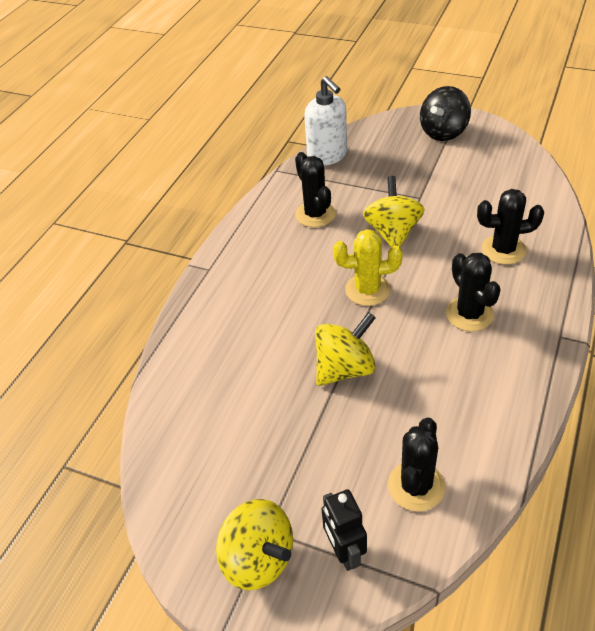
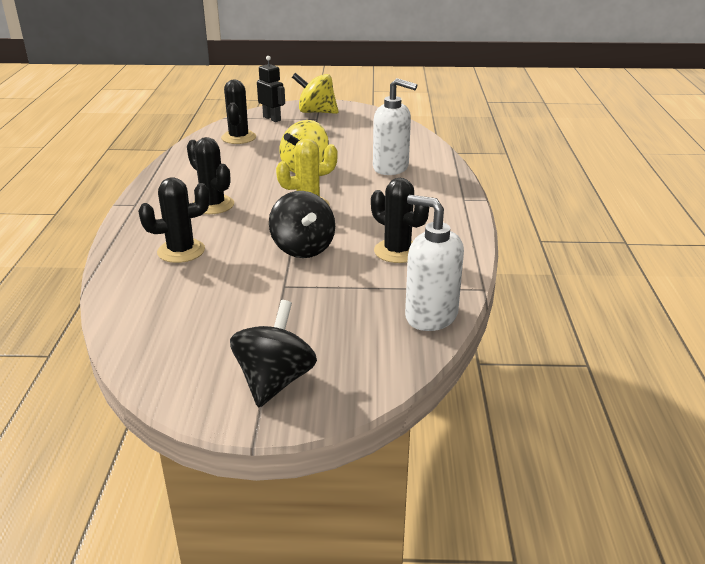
camera: 155 degrees right, 15 degrees down
yellow spinning top [363,176,425,248] -> black spinning top [269,191,335,258]
none -> white soap dispenser [373,78,417,175]

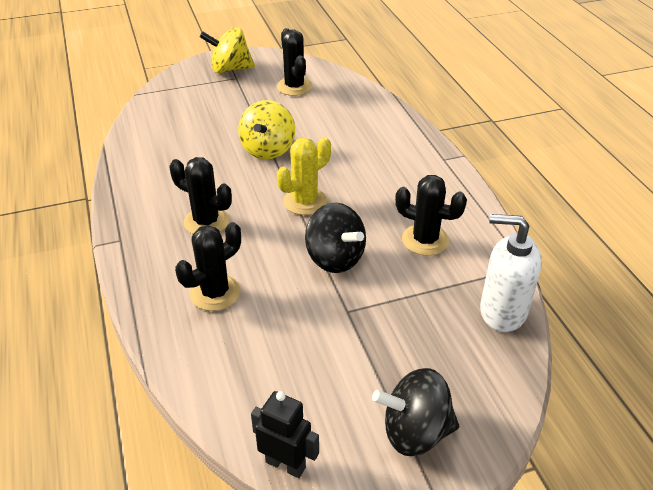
camera: 20 degrees left, 10 degrees up
black cactus [221,79,256,144] -> black cactus moved to [277,28,312,96]
black spinning top [230,300,317,407] -> black spinning top turned 90 degrees counterclockwise [372,368,459,456]
black robot [257,56,285,122] -> black robot moved to [251,391,319,478]
white soap dispenser [373,78,417,175] -> none

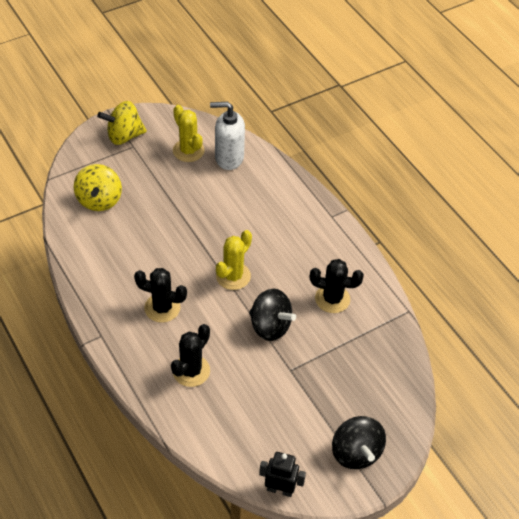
camera: 15 degrees left, 10 degrees up
yellow spinning top [238,100,295,159] -> yellow spinning top moved to [74,164,122,211]
black cactus [277,28,312,96] -> yellow cactus [173,105,204,162]
black spinning top [372,368,459,456] -> black spinning top turned 90 degrees counterclockwise [332,416,386,469]
white soap dispenser [480,214,542,332] -> white soap dispenser moved to [210,102,245,170]

